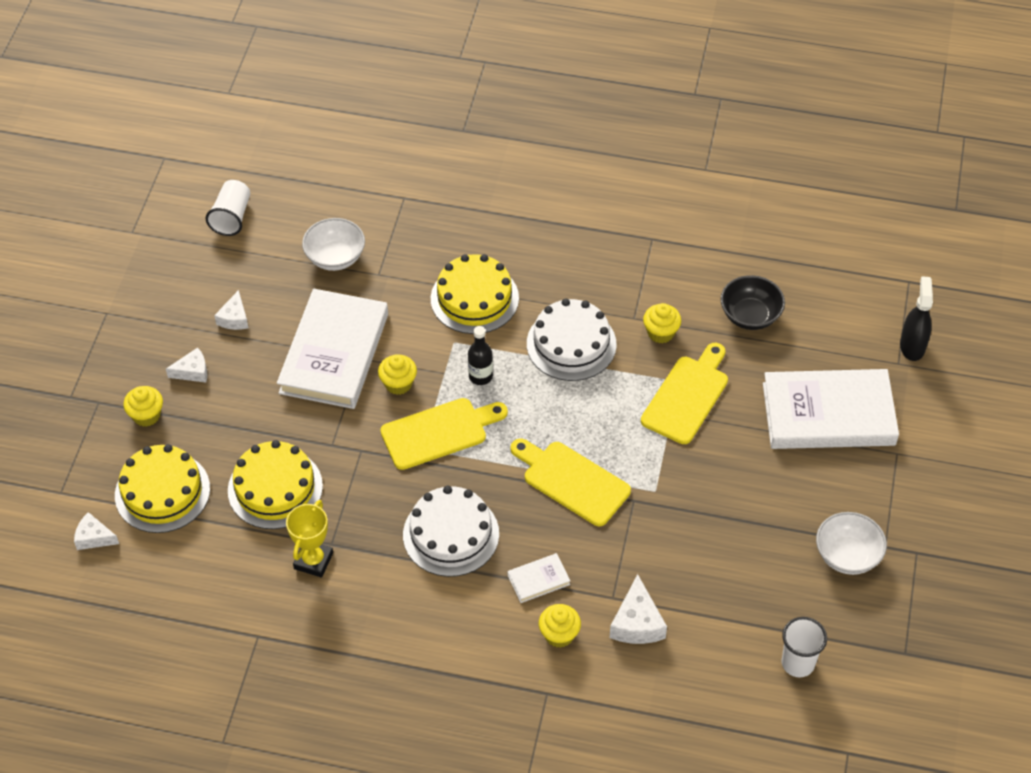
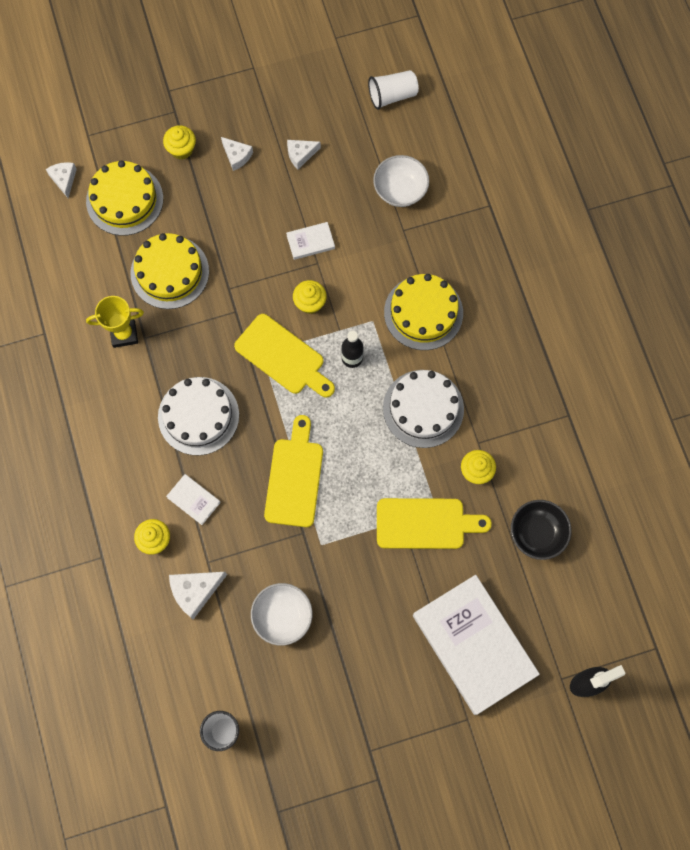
camera: 60 degrees right, 20 degrees up
white book [277,289,388,409] -> white book [286,222,335,260], size x0.41
white bowl [816,512,887,575] -> white bowl moved to [251,583,313,646]

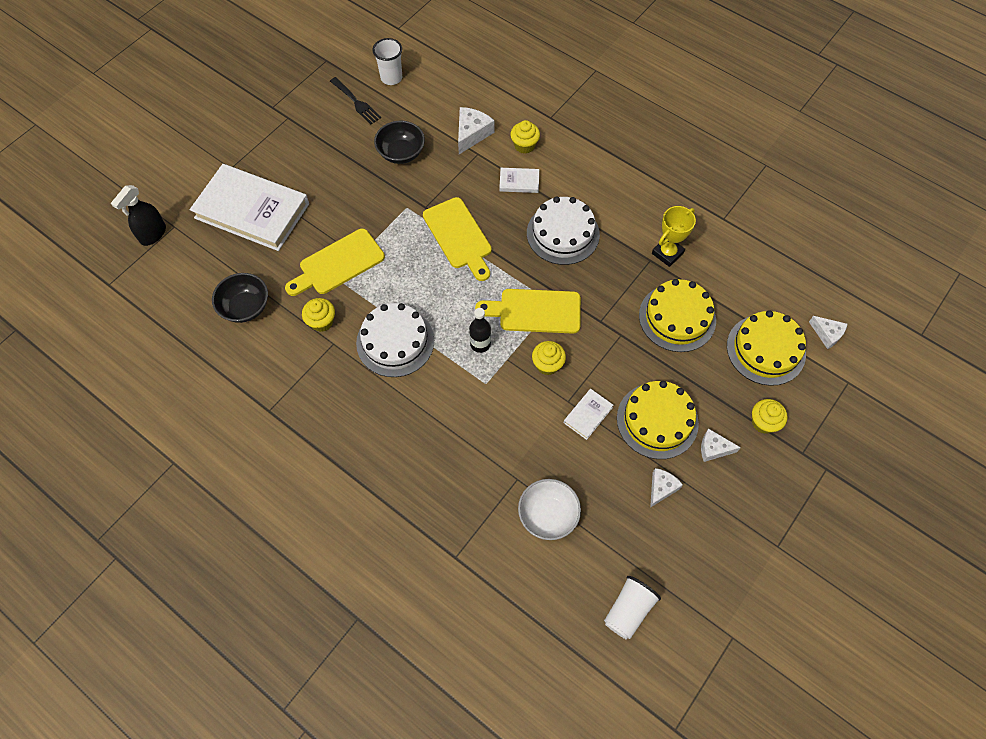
camera: 145 degrees right, 10 degrees down
white bowl [251,583,313,646] -> black bowl [374,121,425,164]
yellow cake [384,274,463,350] -> yellow cake moved to [617,381,699,459]
none -> black fork [330,77,381,124]

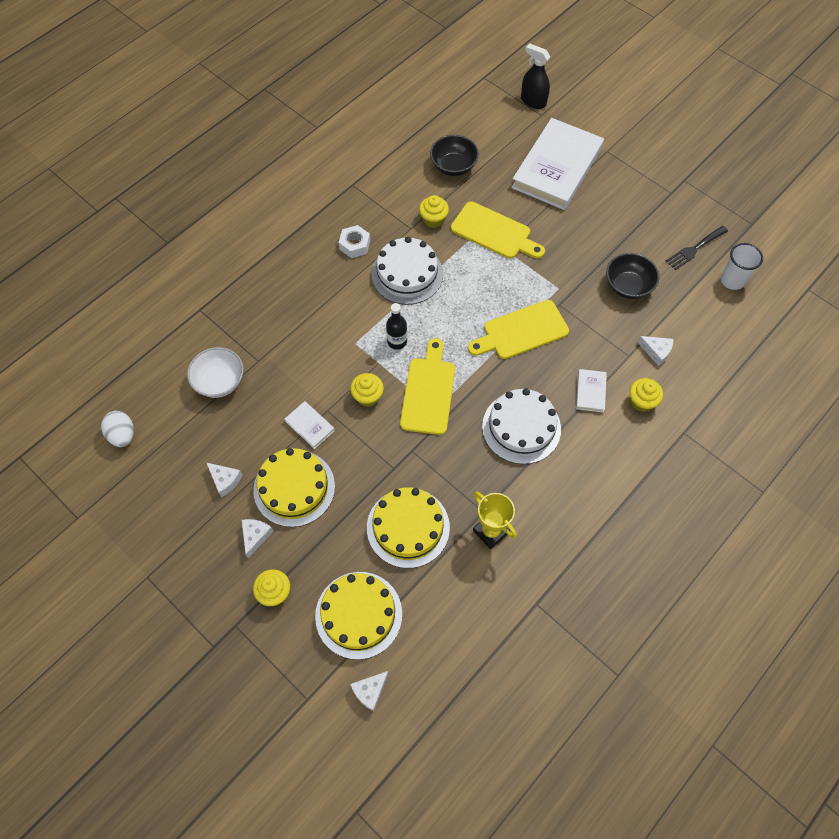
camera: 95 degrees right, 0 degrees up
yellow cutting board [285,228,385,296] -> yellow cutting board turned 150 degrees clockwise [451,202,545,259]
white cheese [458,107,495,154] -> white cheese [637,336,674,366], size x0.66
white cup [604,576,661,640] -> white egg [101,411,134,447]
none -> white nut [339,225,370,258]

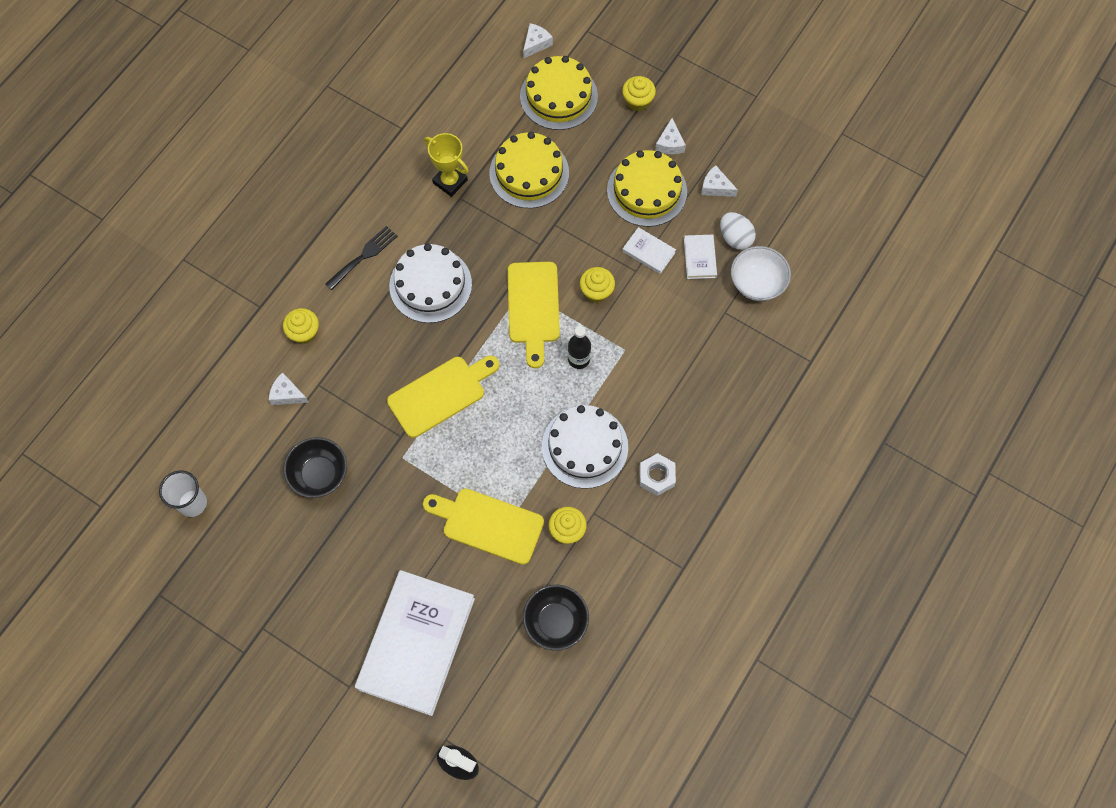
camera: 170 degrees right, 5 degrees up
white egg [101,411,134,447] -> white egg moved to [720,212,756,250]
white book [576,369,607,413] -> white book moved to [684,235,717,279]
black fork [666,226,728,270] -> black fork moved to [325,226,398,290]

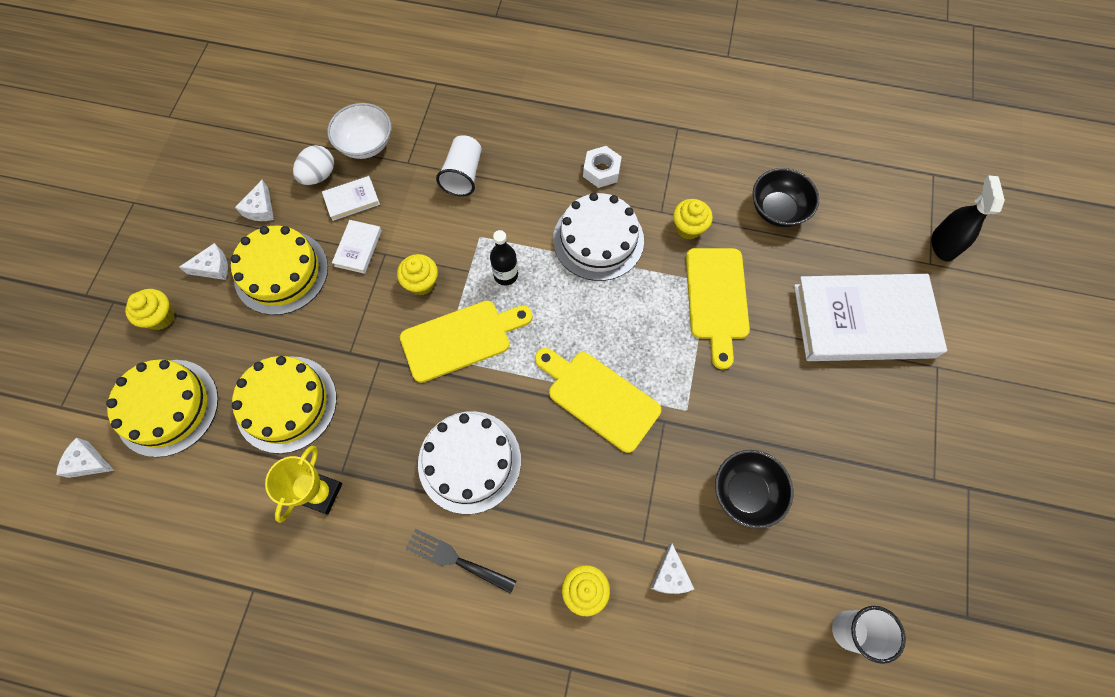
camera: 110 degrees left, 0 degrees up
none -> white cup [436,135,482,197]

